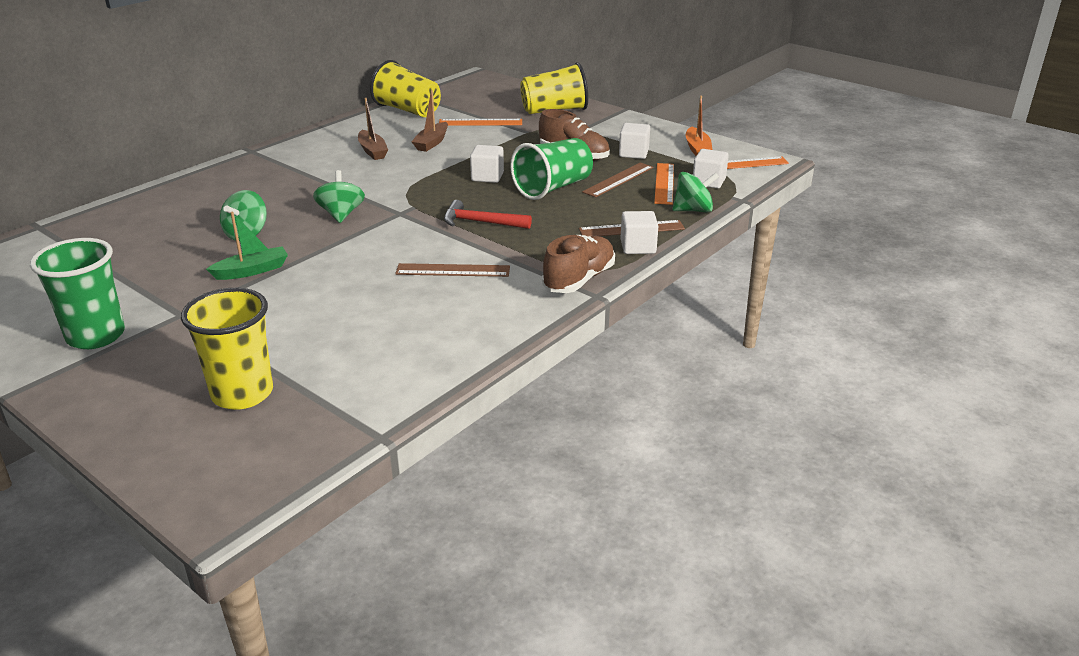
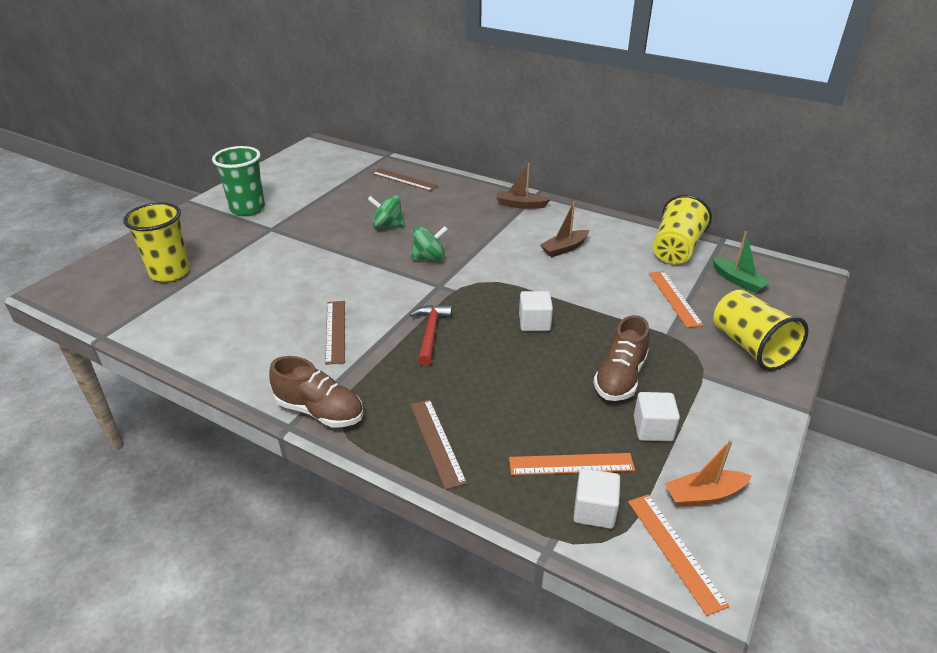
camera: 80 degrees right, 5 degrees up
green boat [206,212,288,280] -> green boat moved to [712,231,771,293]
brown boat [411,90,448,152] -> brown boat moved to [496,163,551,209]
green cup [510,138,593,200] -> none
brown ruler [582,162,654,197] -> brown ruler moved to [372,168,438,191]
white cube [621,211,658,254] -> none
green spinning top [672,172,719,212] -> none

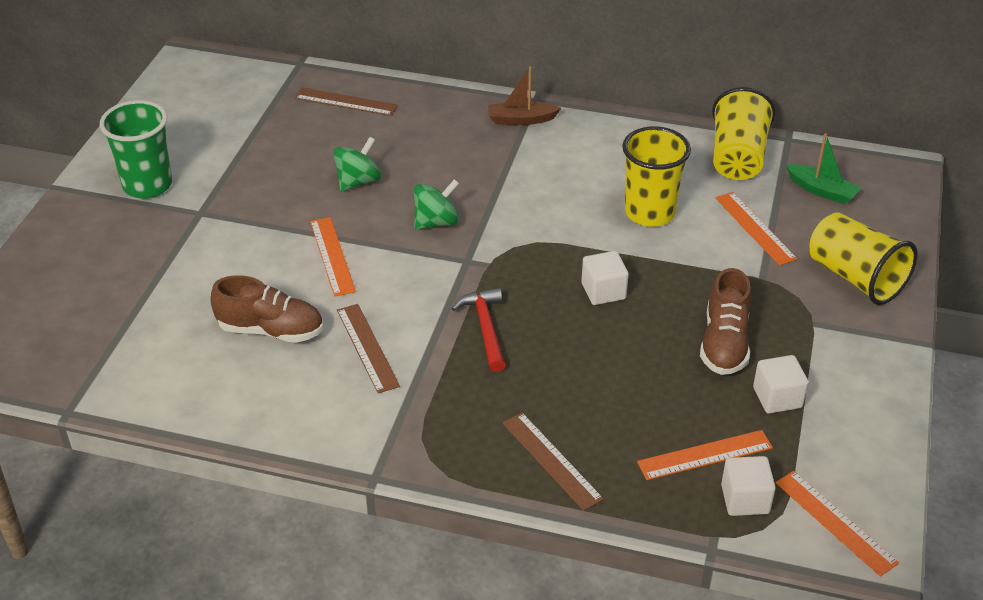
camera: 15 degrees left, 5 degrees up
yellow cup [123,202,190,282] -> yellow cup moved to [622,126,691,227]
brown shoe [269,356,363,428] -> brown shoe moved to [210,275,323,343]
green spinning top [367,195,405,228] -> green spinning top turned 135 degrees clockwise [333,137,381,191]
brown boat [540,201,589,257] -> none
orange boat [664,440,752,507] -> none
none -> orange ruler [310,217,356,297]

